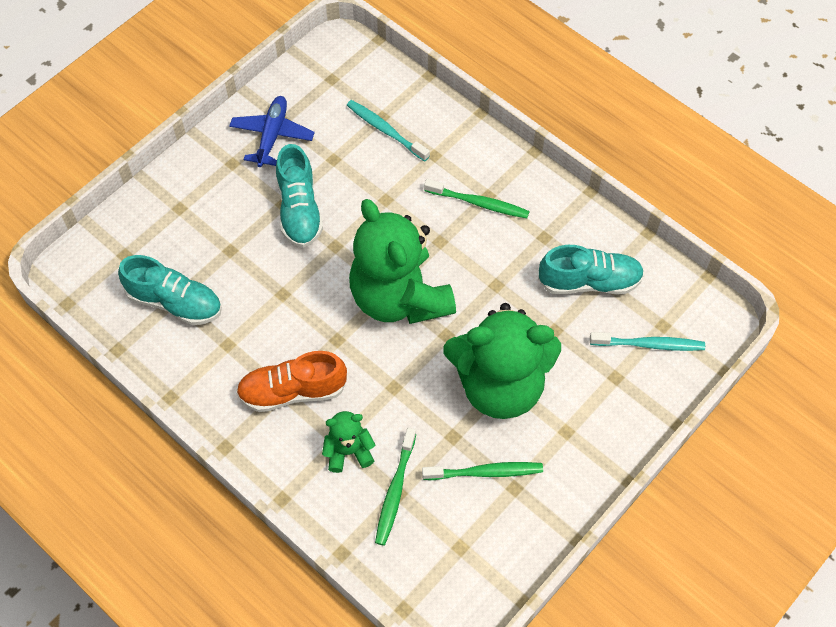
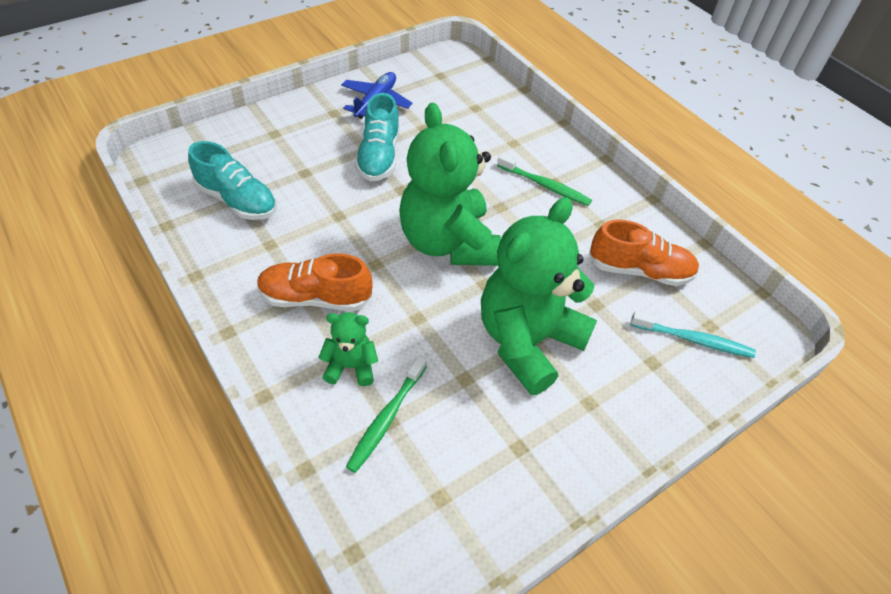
camera: 10 degrees right, 10 degrees down
turquoise toothbrush [347,100,430,162] -> none
green toothbrush [422,462,543,480] -> none
green teddy bear [443,303,561,419] -> green teddy bear turned 120 degrees clockwise [481,197,597,395]
turquoise shoe [538,245,644,294] -> orange shoe [589,220,699,286]

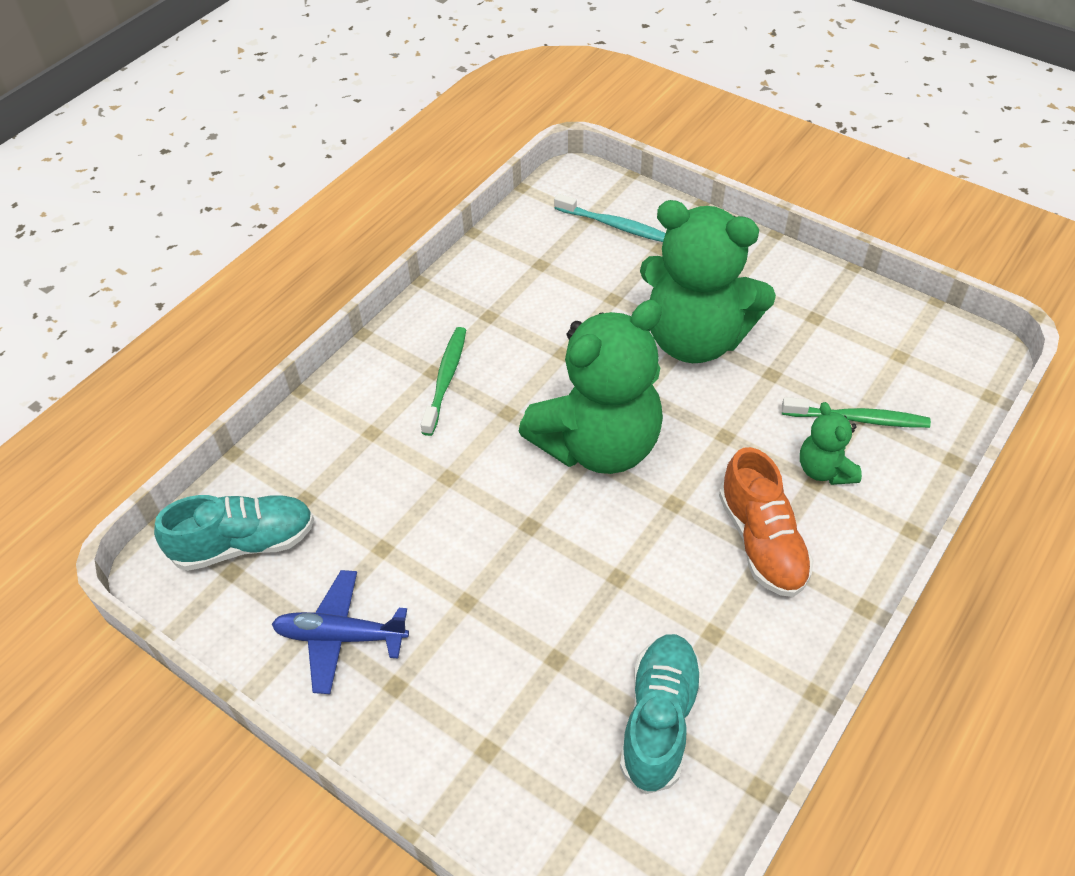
camera: 105 degrees left, 0 degrees up
turquoise shoe [355,93,400,181] -> turquoise shoe moved to [154,495,314,571]
orange shoe [589,220,699,286] -> none
turquoise toothbrush [631,311,756,358] -> turquoise toothbrush turned 120 degrees clockwise [554,194,666,242]

